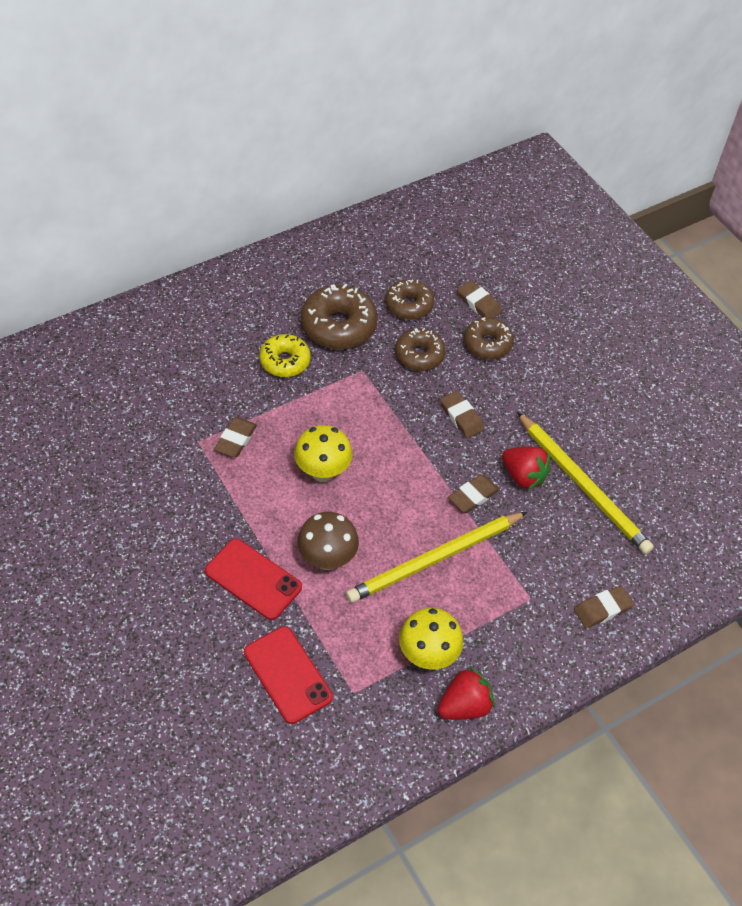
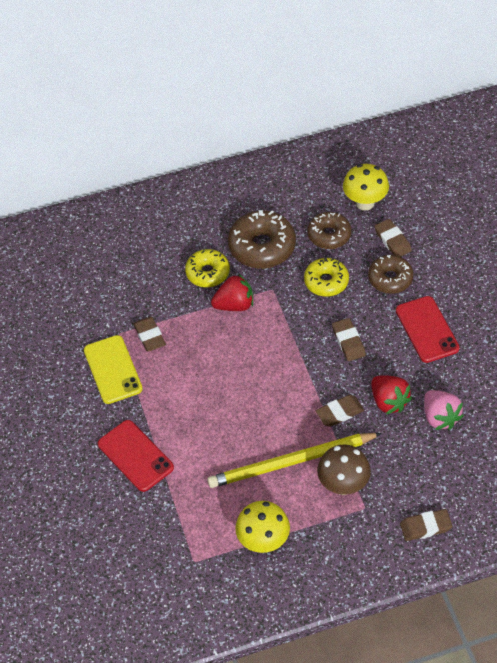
camera: 20 degrees right, 0 degrees up
brown eraser [214,417,257,457] -> brown eraser turned 60 degrees counterclockwise [133,317,166,352]
red phone [244,626,333,724] -> red phone moved to [396,296,460,363]
yellow mushroom [294,425,353,482] -> yellow mushroom moved to [343,164,389,210]
brown mushroom [297,512,359,570] -> brown mushroom moved to [317,444,371,495]
brown donut [395,328,446,371] -> yellow donut [304,258,349,297]
red strawberry [438,667,495,720] -> red strawberry moved to [211,274,253,311]
yellow pencil [517,412,654,554] -> pink strawberry [424,390,464,430]
none -> yellow phone [84,335,143,404]

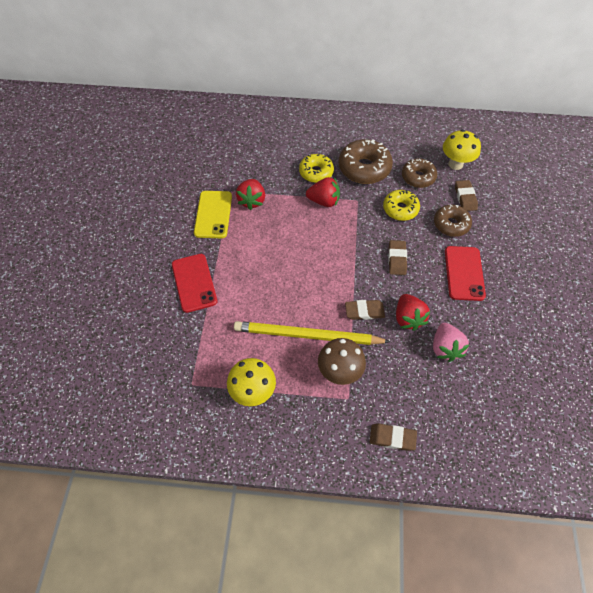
camera: 20 degrees right, 5 degrees up
brown eraser [133,317,166,352] -> red strawberry [236,179,265,210]

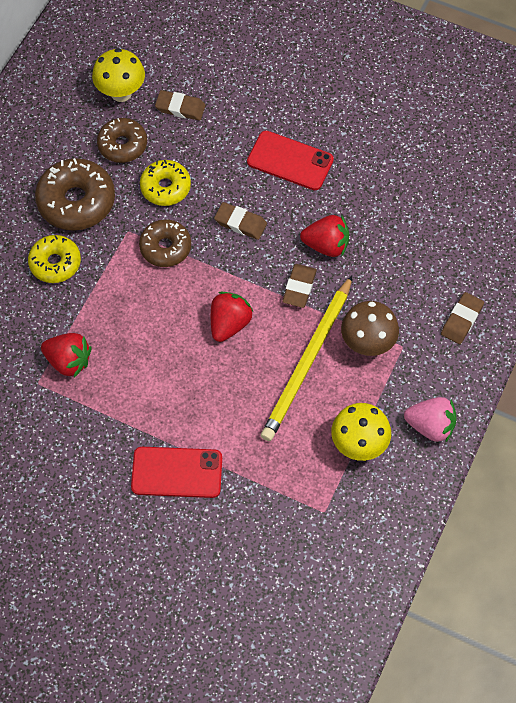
camera: 70 degrees left, 5 degrees up
yellow phone [194,191,232,238] -> none
red strawberry [306,177,340,207] -> red strawberry moved to [211,292,253,342]
pink strawberry [433,323,470,362] -> pink strawberry moved to [404,397,456,443]
brown donut [434,204,472,237] -> brown donut moved to [139,219,191,267]

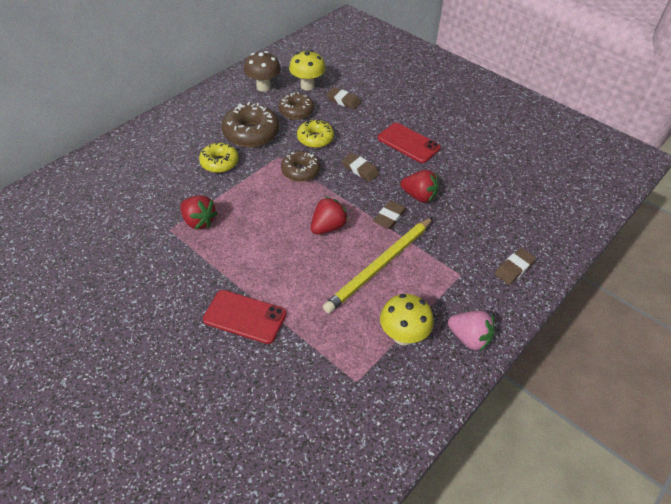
camera: 15 degrees right, 15 degrees down
brown mushroom [341,301,399,356] -> brown mushroom moved to [244,51,281,92]

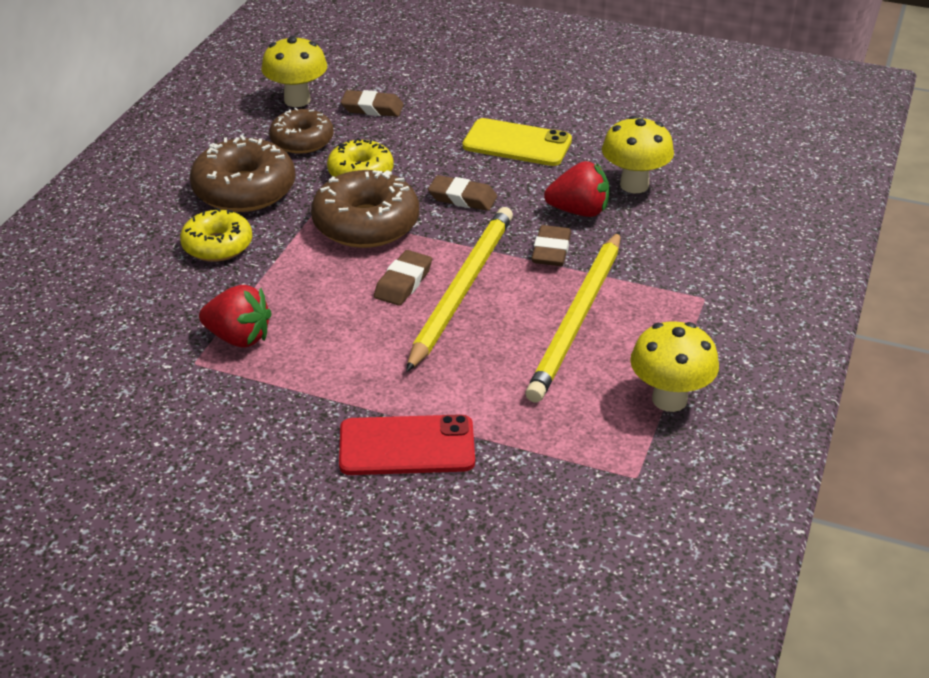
camera: 20 degrees left, 10 degrees down
brown mushroom [244,51,281,92] -> none
brown donut [281,151,320,182] -> brown donut [311,170,419,248], size x1.54
red strawberry [311,196,348,234] -> yellow pencil [406,207,513,372]
red phone [378,123,441,163] -> yellow phone [462,118,572,166]
pink strawberry [448,311,494,351] -> none
brown eraser [495,248,536,285] -> brown eraser moved to [374,250,432,306]
none -> yellow mushroom [602,116,674,193]

